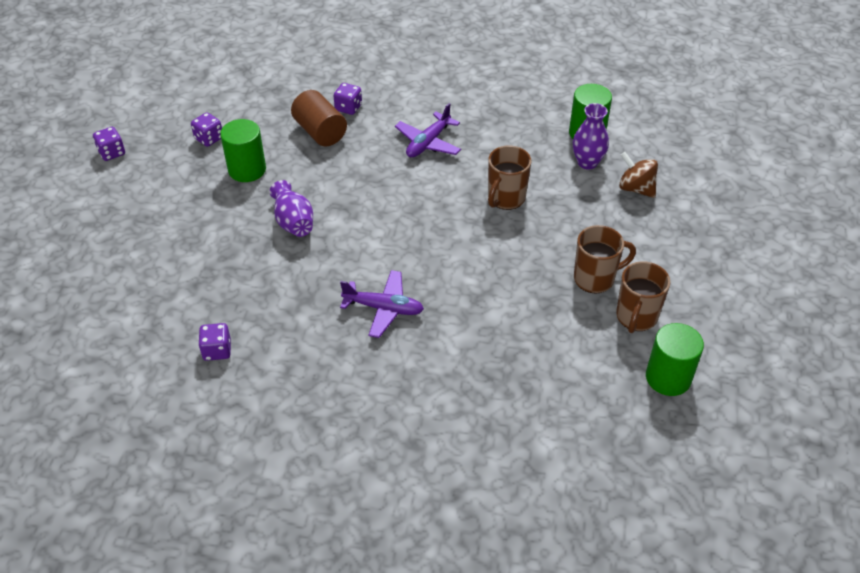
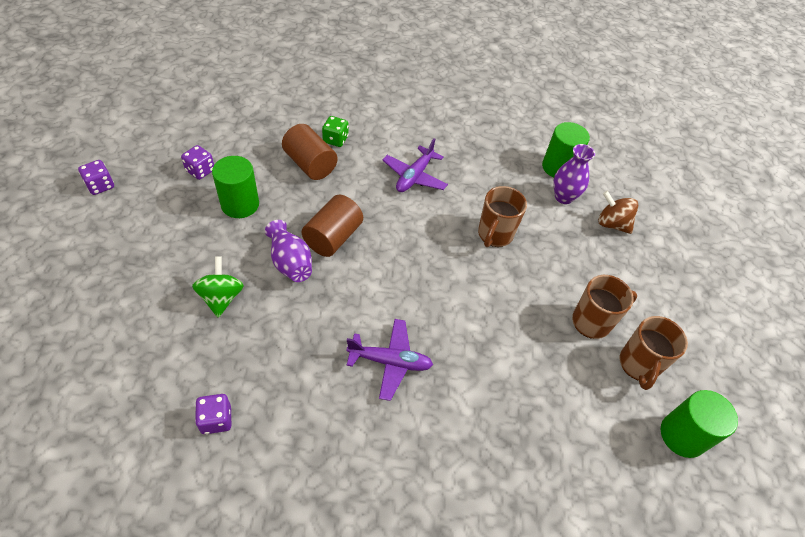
camera: 10 degrees left, 5 degrees up
purple dice [333,83,362,115] -> green dice [322,116,348,147]
none -> green spinning top [192,256,244,318]
none -> brown cylinder [302,194,363,257]

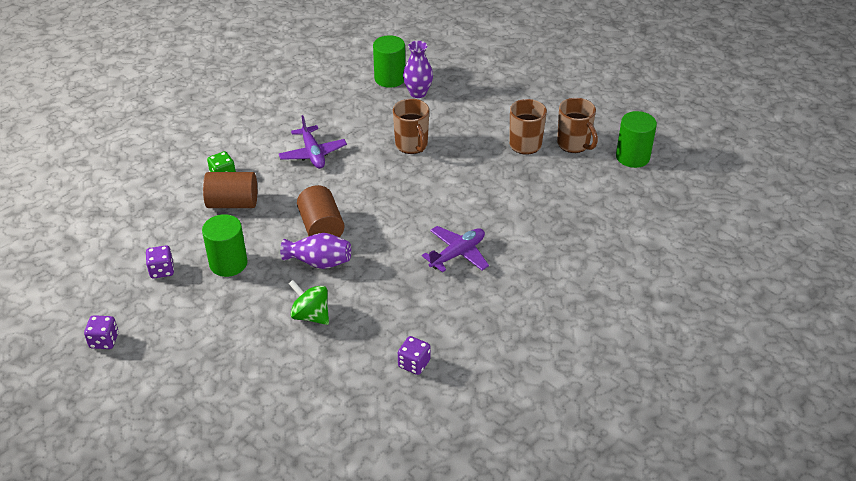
camera: 45 degrees left, 10 degrees down
brown spinning top [598,191,638,234] -> none

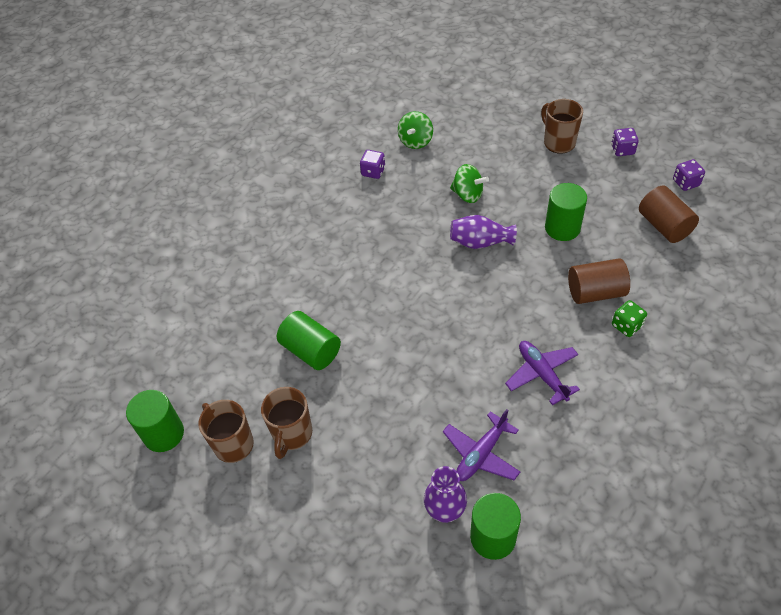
camera: 175 degrees right, 10 degrees up
purple dice [146,245,174,279] -> purple dice moved to [673,159,705,191]
brown cylinder [297,185,344,237] -> brown cylinder moved to [639,185,699,243]
brown mug [393,99,429,154] -> brown mug moved to [541,99,583,154]
purple plane [422,226,489,272] -> purple plane moved to [443,409,520,481]
none -> green cylinder [277,311,341,370]
none -> green spinning top [398,111,433,149]

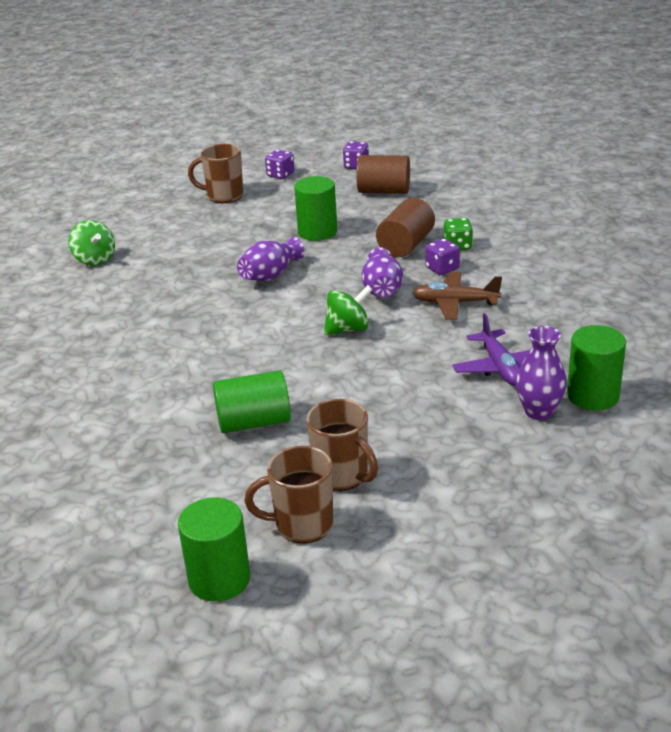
camera: 55 degrees left, 20 degrees down
purple dice [360,150,385,179] -> purple dice moved to [425,238,460,275]
green spinning top [450,164,489,203] -> green spinning top moved to [324,285,372,335]
purple plane [505,341,580,405] -> brown plane [412,272,502,320]
none -> purple vase [361,247,403,298]

